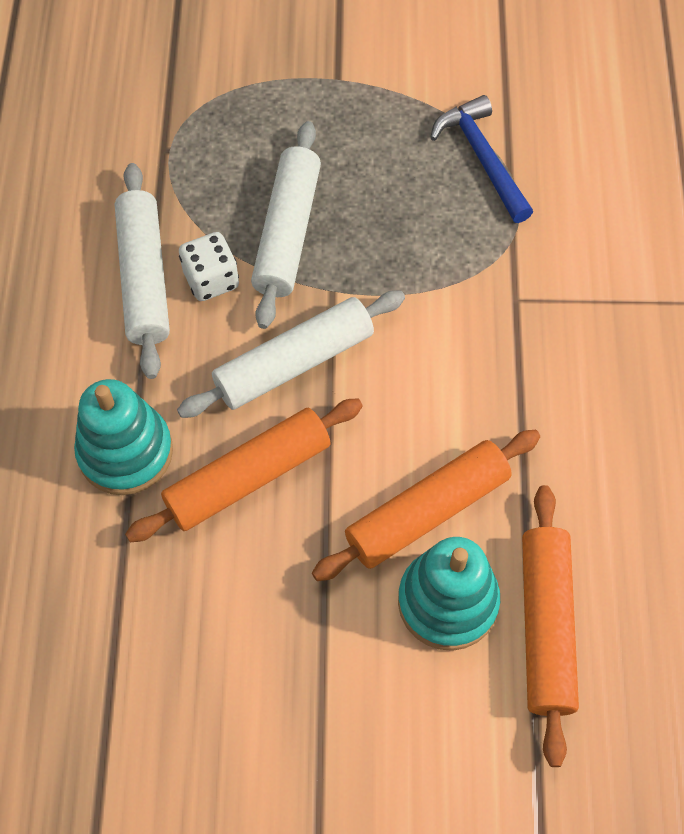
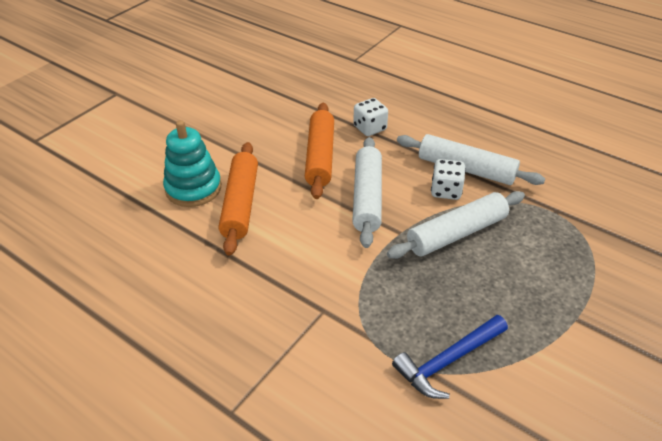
camera: 125 degrees right, 20 degrees down
turquoise stacking toy [74,379,173,495] -> white dice [353,98,388,136]
white rolling pin [251,121,321,329] -> white rolling pin turned 75 degrees counterclockwise [387,191,525,259]
blue hammer [430,95,533,223] -> blue hammer turned 135 degrees clockwise [392,315,508,399]
orange rolling pin [522,485,579,767] -> none

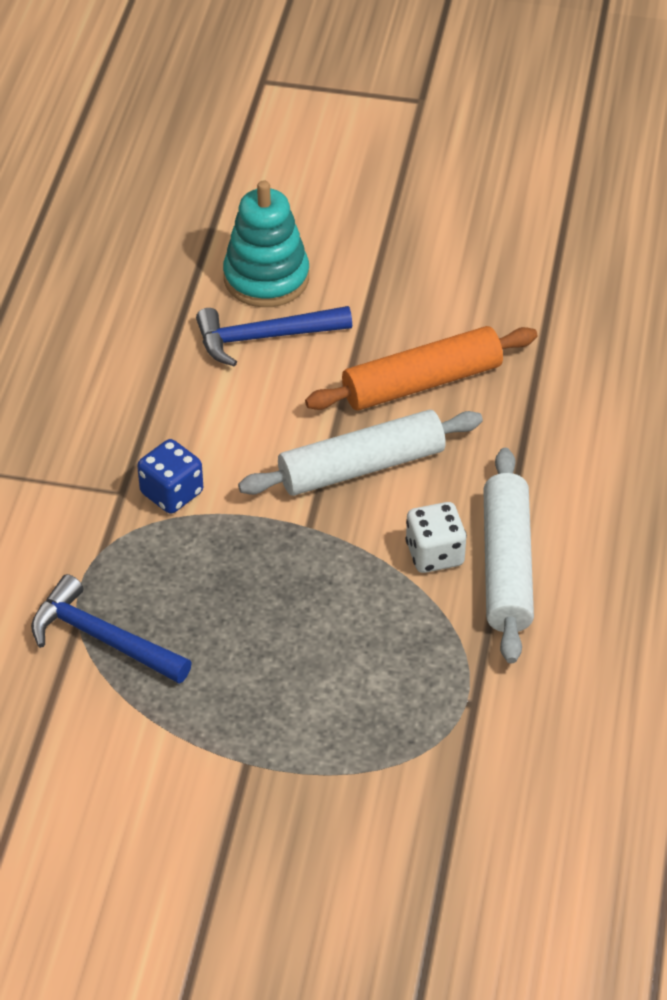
camera: 65 degrees right, 5 degrees up
orange rolling pin [219,142,258,256] -> blue hammer [196,306,352,366]
white dice [353,98,388,136] -> none
white rolling pin [387,191,525,259] -> none
none -> blue dice [137,439,203,514]

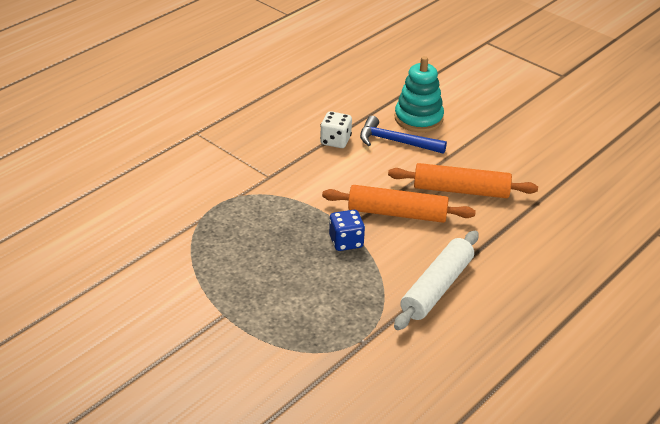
camera: 30 degrees right, 10 degrees down
blue hammer [31,574,192,683] -> none
blue dice [137,439,203,514] -> blue dice moved to [329,210,365,251]
white rolling pin [238,410,483,496] -> orange rolling pin [322,185,476,223]
white dice [405,502,467,573] -> white dice moved to [320,111,352,148]

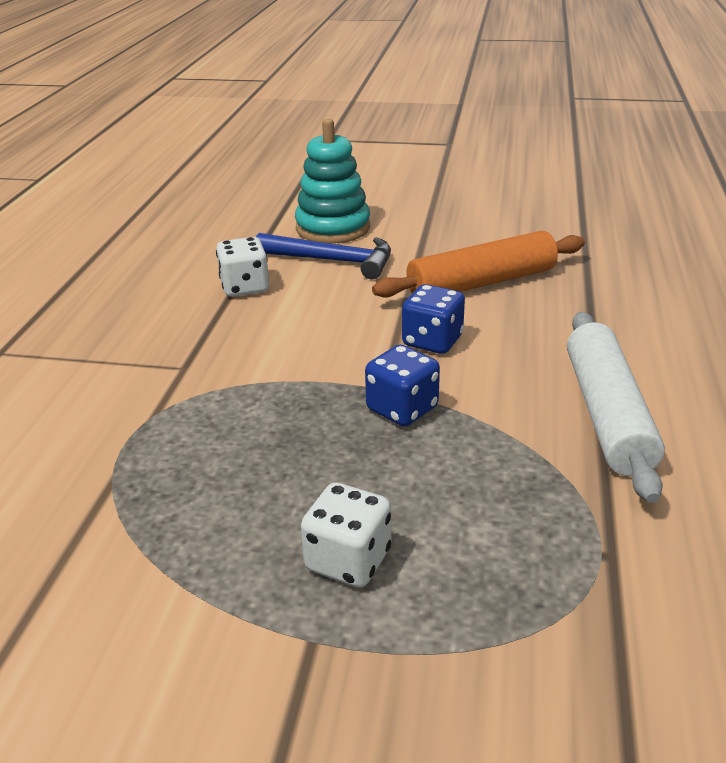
camera: 30 degrees left, 5 degrees down
orange rolling pin [322,185,476,223] -> blue dice [402,284,465,354]
blue hammer [360,116,447,154] -> blue hammer turned 150 degrees counterclockwise [256,233,391,279]
none -> white dice [301,482,391,588]

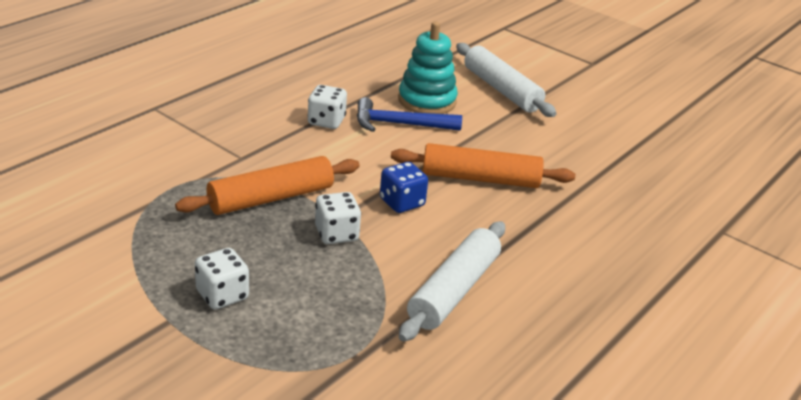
camera: 25 degrees right, 0 degrees up
blue hammer [256,233,391,279] -> blue hammer turned 135 degrees clockwise [357,97,462,132]
blue dice [365,345,440,426] -> white dice [315,192,361,244]
none -> orange rolling pin [175,156,360,215]
none -> white rolling pin [456,43,557,117]

